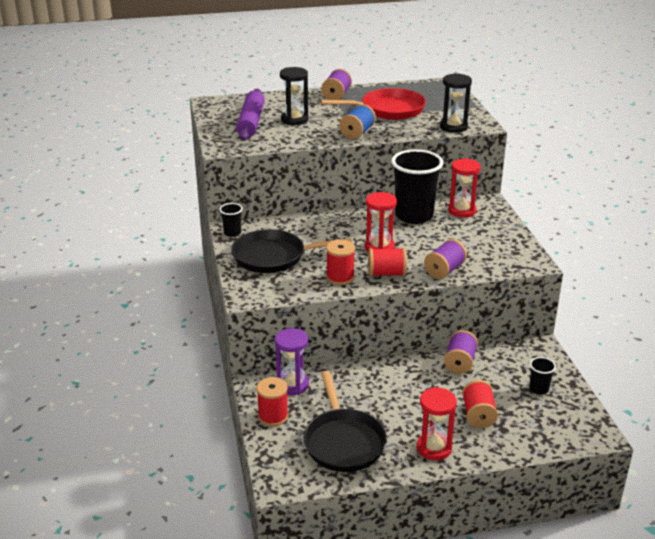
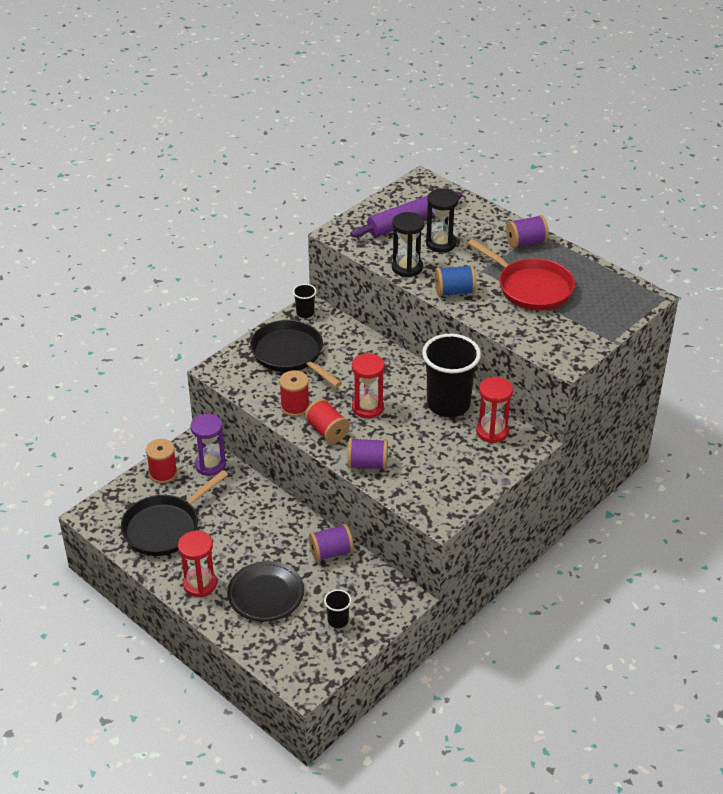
camera: 55 degrees right, 10 degrees up
black hourglass [440,73,472,133] -> black hourglass moved to [392,212,424,277]
red spool [462,380,498,428] -> black plate [227,561,304,622]

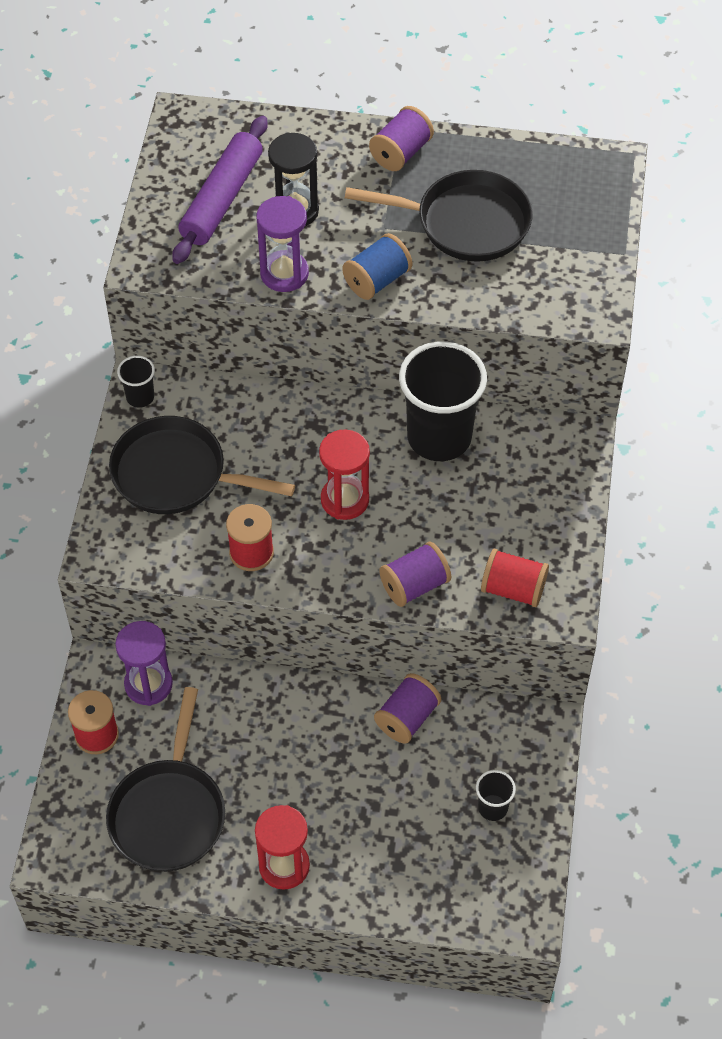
camera: 35 degrees left, 15 degrees up
black plate [227,561,304,622] -> none
red spool [305,399,350,443] -> red spool moved to [481,549,549,607]
black hourglass [392,212,424,277] -> purple hourglass [256,196,309,292]
red pan [468,239,575,311] -> black pan [345,170,533,262]
red hourglass [476,377,513,443] -> none

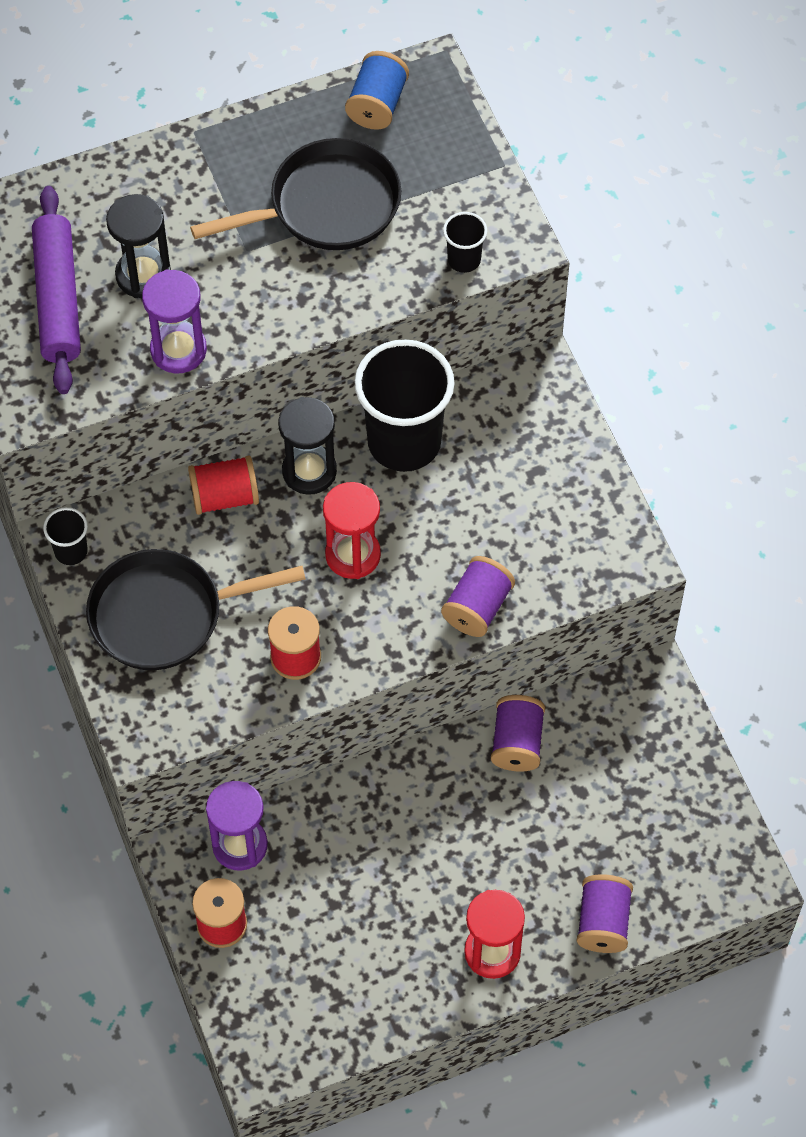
camera: 30 degrees left, 5 degrees up
black pan [106,687,225,872] -> none
blue spool [342,233,412,300] -> blue spool moved to [345,51,409,130]
purple spool [369,106,434,171] -> purple spool moved to [576,874,633,953]
black cup [476,770,516,821] -> black cup moved to [443,212,487,273]
red spool [481,549,549,607] -> red spool moved to [188,456,259,515]
none -> black hourglass [278,397,337,495]

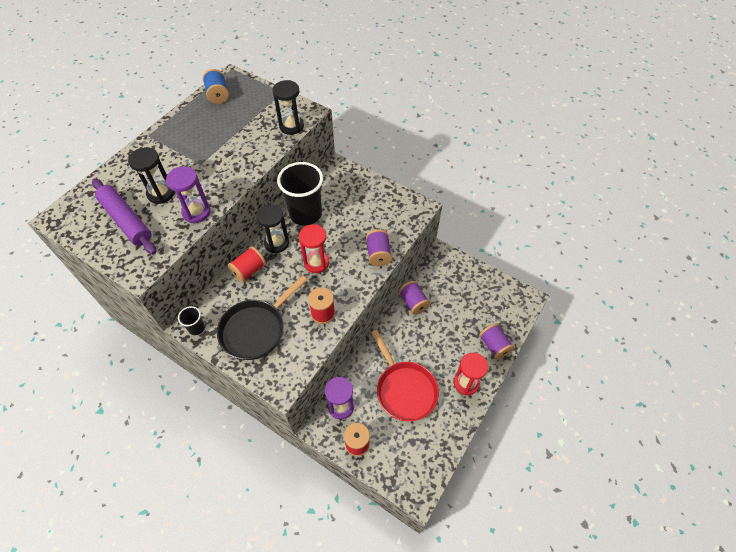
camera: 35 degrees left, 5 degrees down
black pan [190,138,401,250] -> none
black cup [443,212,487,273] -> black hourglass [273,80,304,135]
none -> red pan [371,330,439,421]

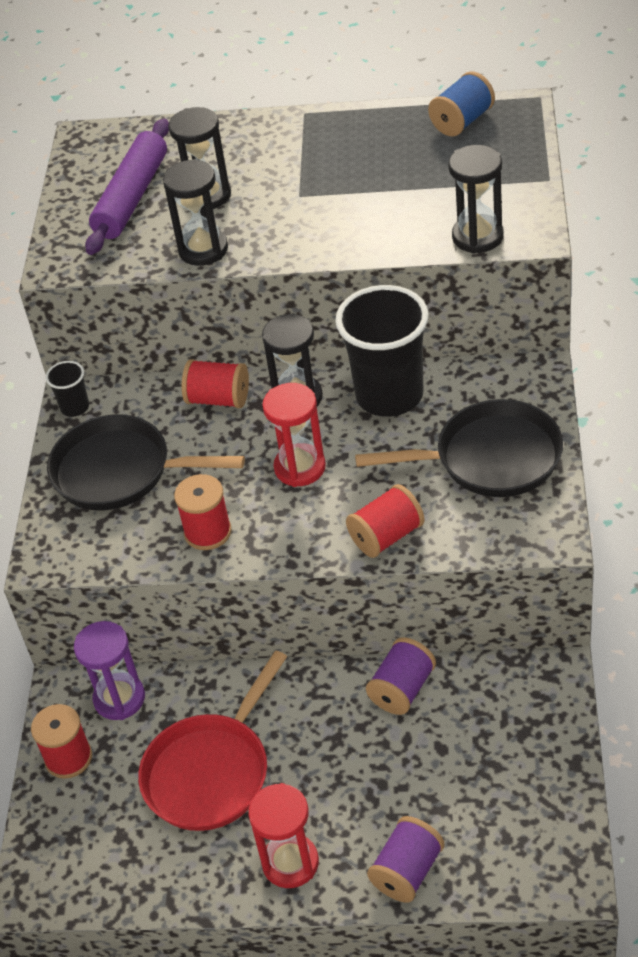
camera: 65 degrees right, 10 degrees down
purple hourglass [166,166,211,223] -> black hourglass [163,159,228,266]
purple spool [366,229,392,266] -> red spool [346,484,425,558]
none -> black pan [355,399,563,497]

